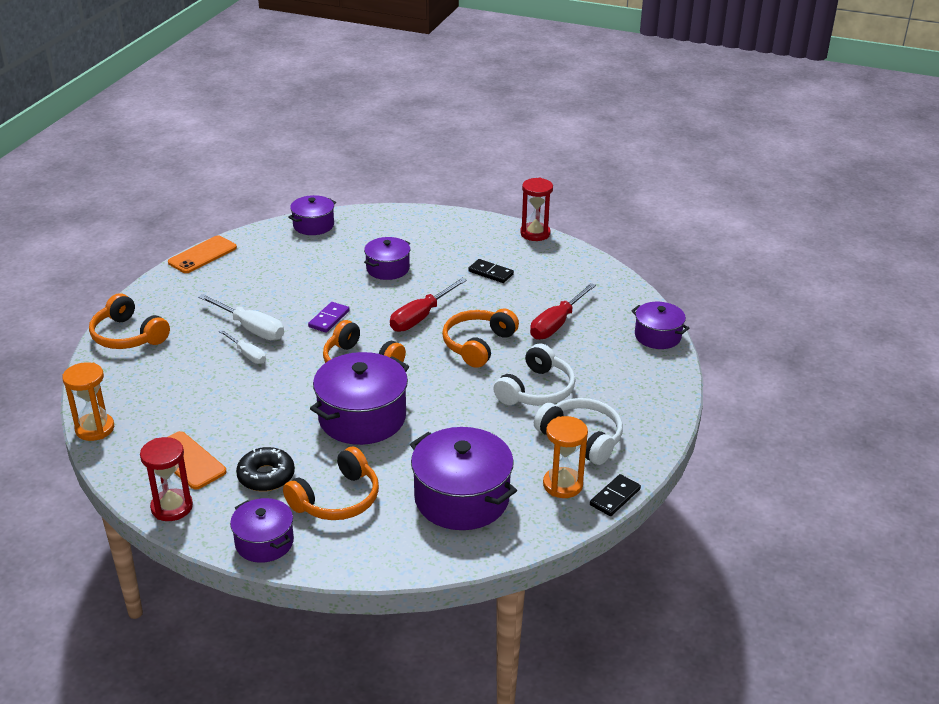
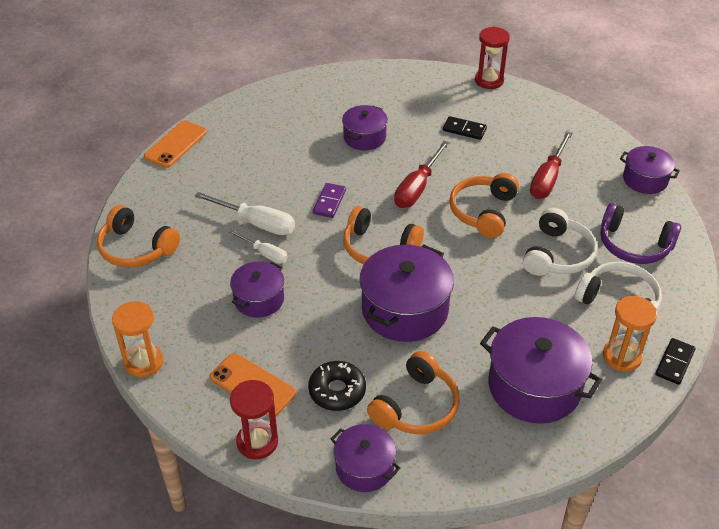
camera: 10 degrees left, 10 degrees up
purple pot [288,195,336,235] -> purple pot moved to [230,262,284,318]
none -> purple headphones [600,203,681,264]

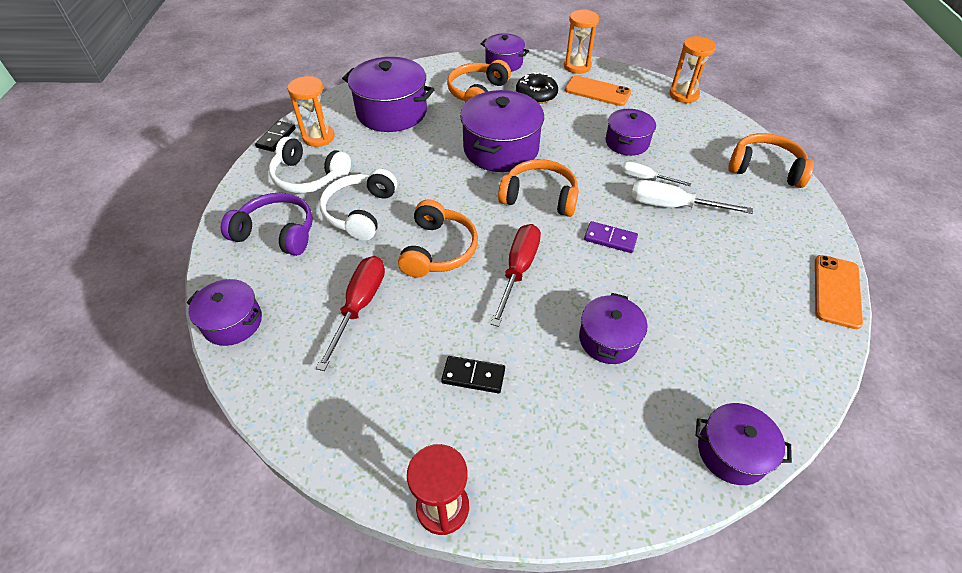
camera: 170 degrees right, 5 degrees up
red hourglass [230,380,278,459] -> orange hourglass [564,9,599,74]
purple domino [313,183,346,218] -> purple domino turned 75 degrees counterclockwise [584,221,638,253]
none -> purple pot [695,403,792,485]

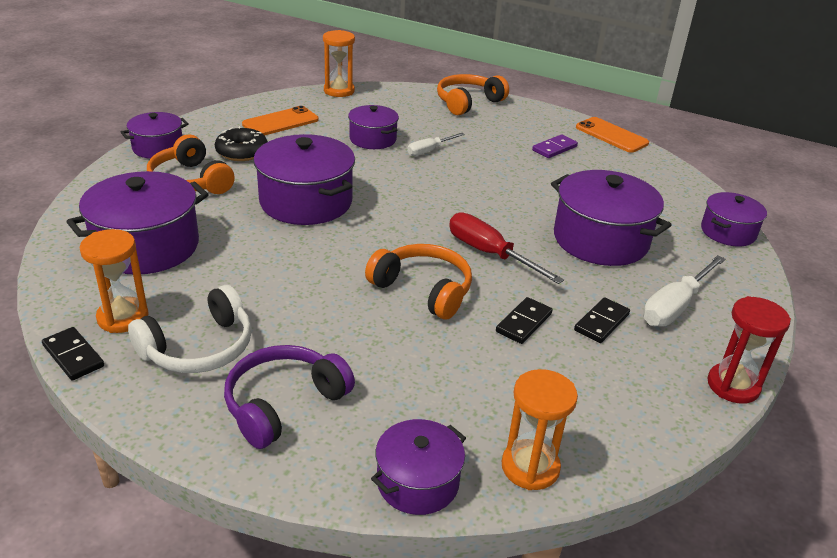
camera: 65 degrees left, 15 degrees down
red screwdriver [316,256,385,371] -> none
white headphones [320,169,397,241] -> none
orange headphones [498,159,579,217] -> none
orange hourglass [564,9,599,74] -> orange hourglass moved to [502,369,578,490]
purple pot [579,293,647,364] -> purple pot [551,170,671,266], size x1.70
purple domino [584,221,638,253] -> purple domino moved to [532,134,578,158]
white screwdriver [631,180,753,214] -> white screwdriver moved to [643,255,725,327]
none -> black domino [496,297,553,344]

